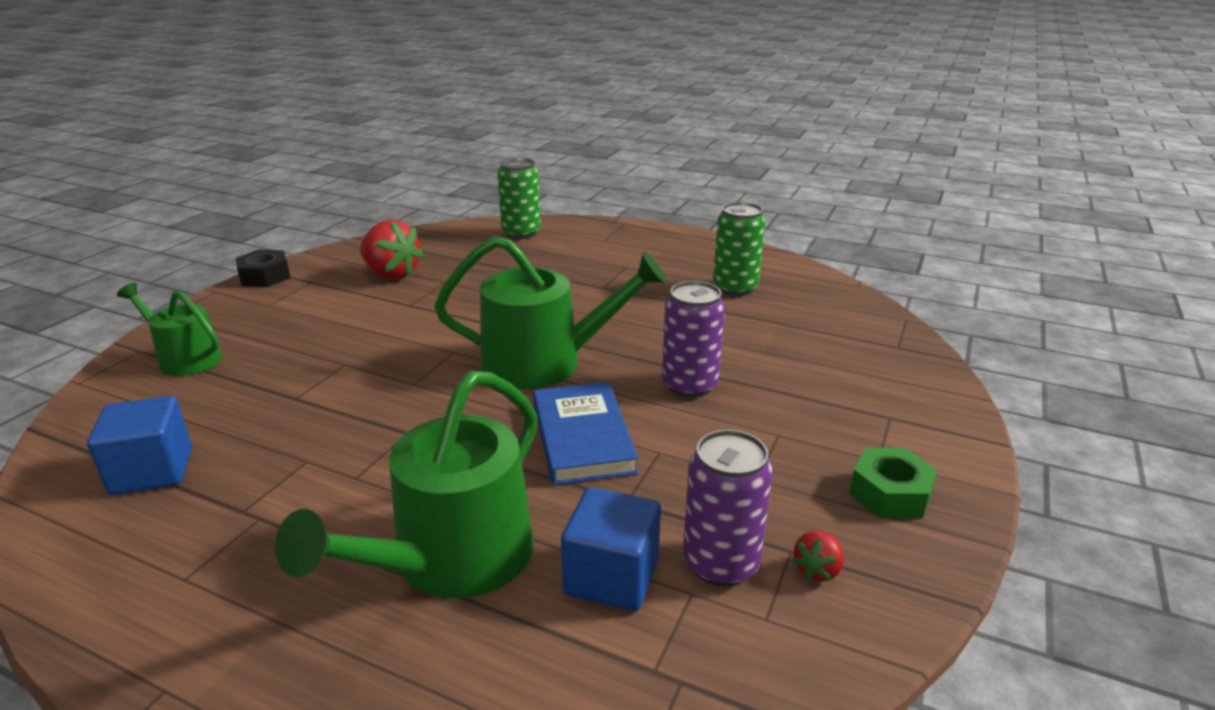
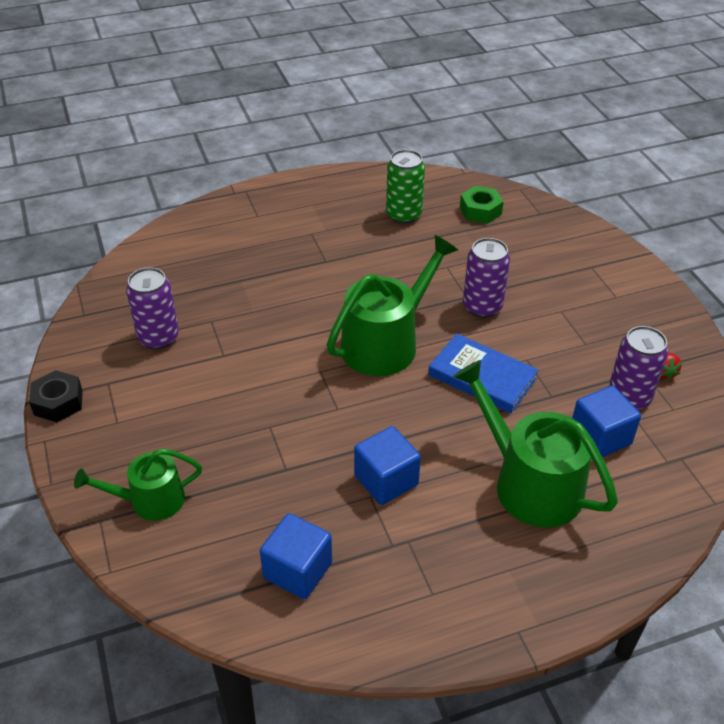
camera: 45 degrees left, 15 degrees up
green watering can [275,371,538,598] -> green watering can turned 150 degrees clockwise [453,360,618,528]
red strawberry [360,220,424,279] -> purple can [126,267,179,349]
green can [497,158,541,239] -> none
green nut [849,448,938,518] -> green nut moved to [460,186,504,224]
none -> blue cube [354,426,421,505]

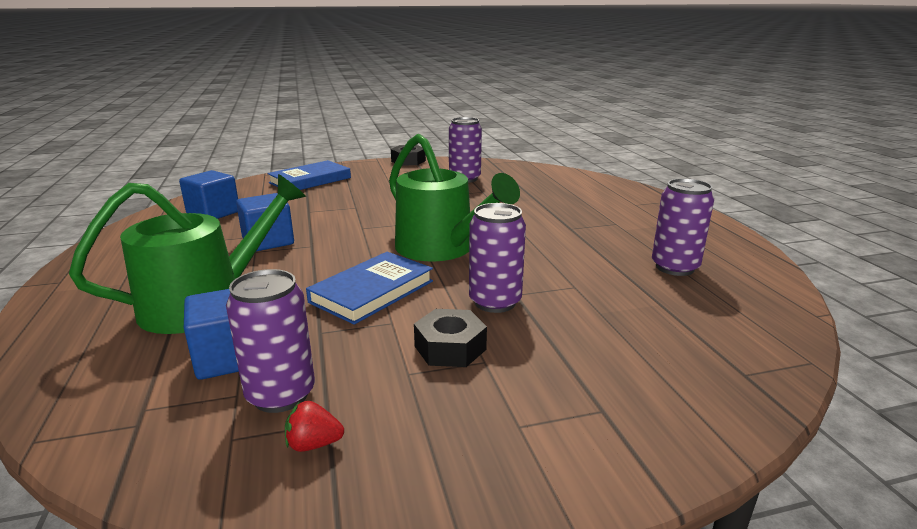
camera: 95 degrees right, 20 degrees down
green watering can [74,448,202,521] -> blue book [267,160,351,190]
green can [386,150,425,224] -> purple can [652,178,714,276]
green nut [460,186,504,224] -> none
none -> black nut [414,309,487,367]

